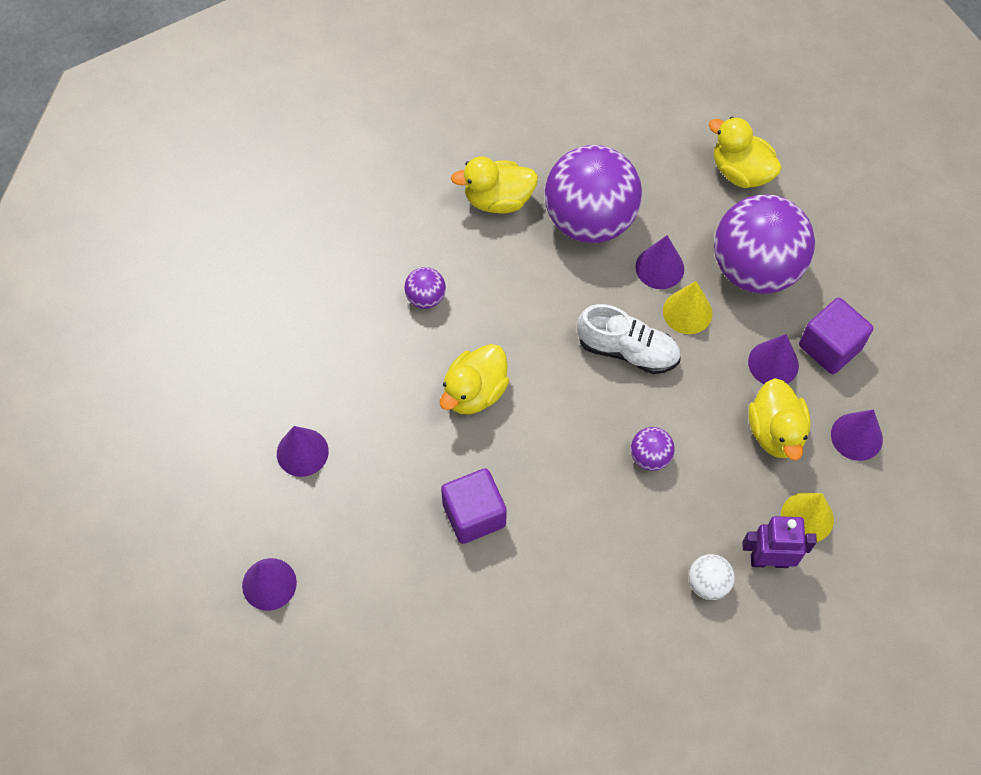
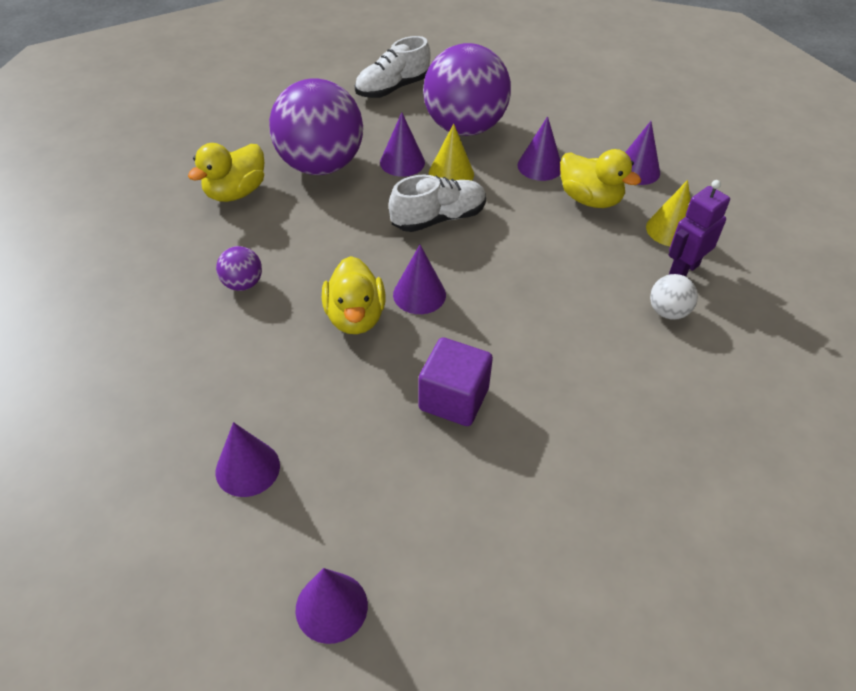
camera: 45 degrees left, 15 degrees down
purple ball [631,427,675,471] -> none
yellow duck [709,117,782,188] -> white shoe [355,36,430,98]
purple cube [799,298,873,374] -> none
none -> purple cone [393,245,446,314]

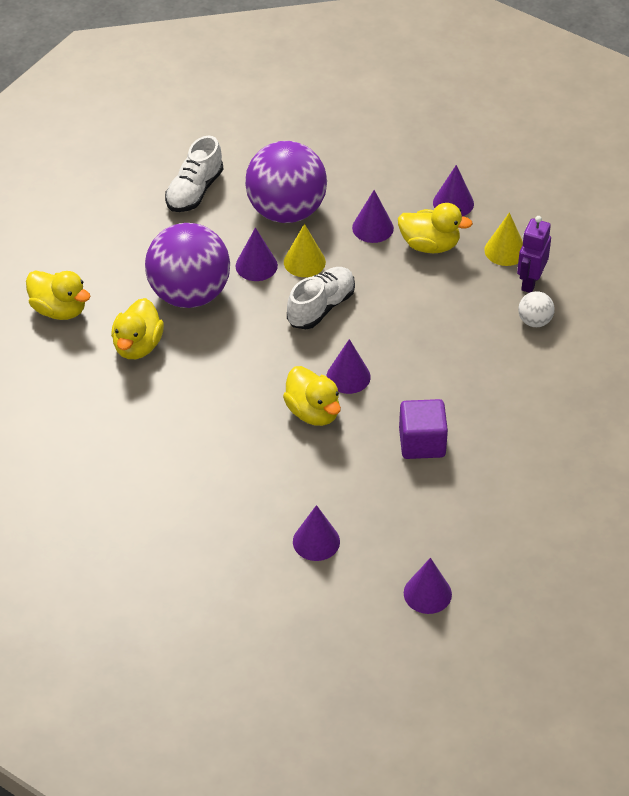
camera: 25 degrees left, 0 degrees up
purple ball [216,246,262,291] -> none
none -> yellow duck [26,270,91,320]

